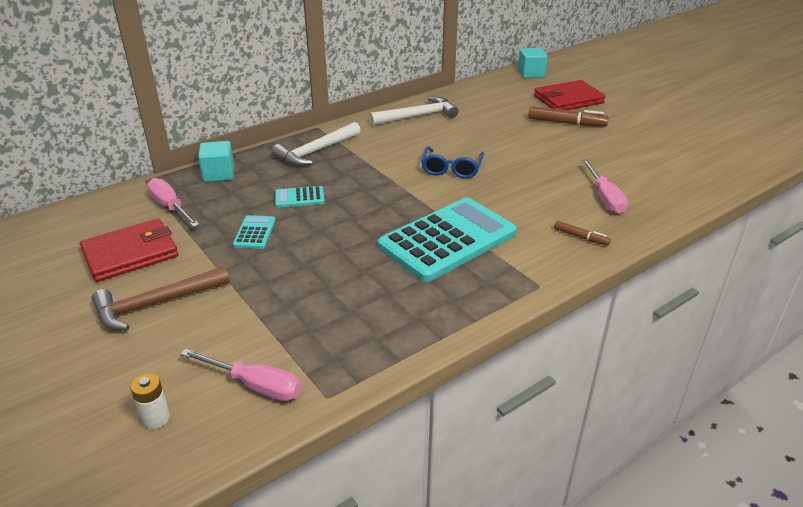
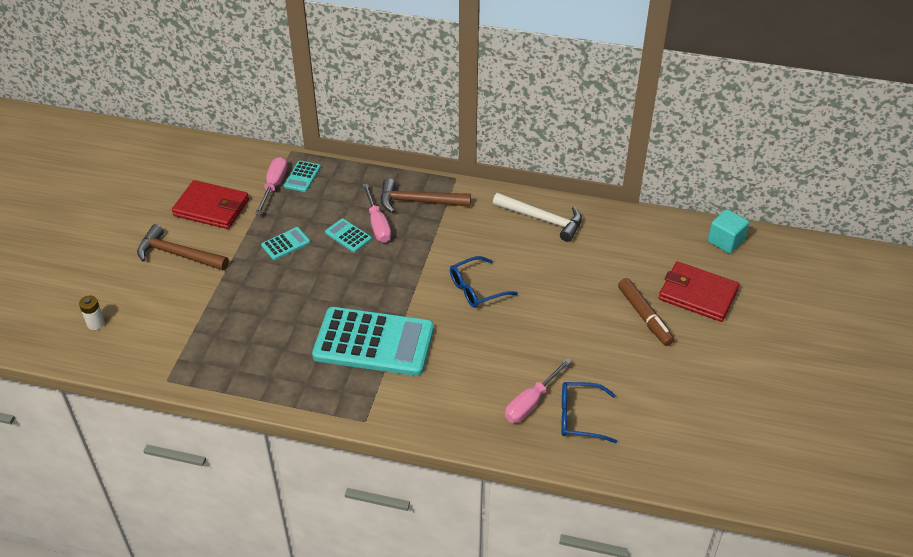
camera: 50 degrees right, 10 degrees up
pink screwdriver [180,349,301,401] -> pink screwdriver moved to [362,184,391,243]
turquoise cube [198,141,234,182] -> none
white hammer [272,122,361,166] -> brown hammer [381,178,471,213]
brown marker [554,221,611,246] -> none
none -> turquoise calculator [284,161,321,192]
none -> blue glasses [561,382,617,443]

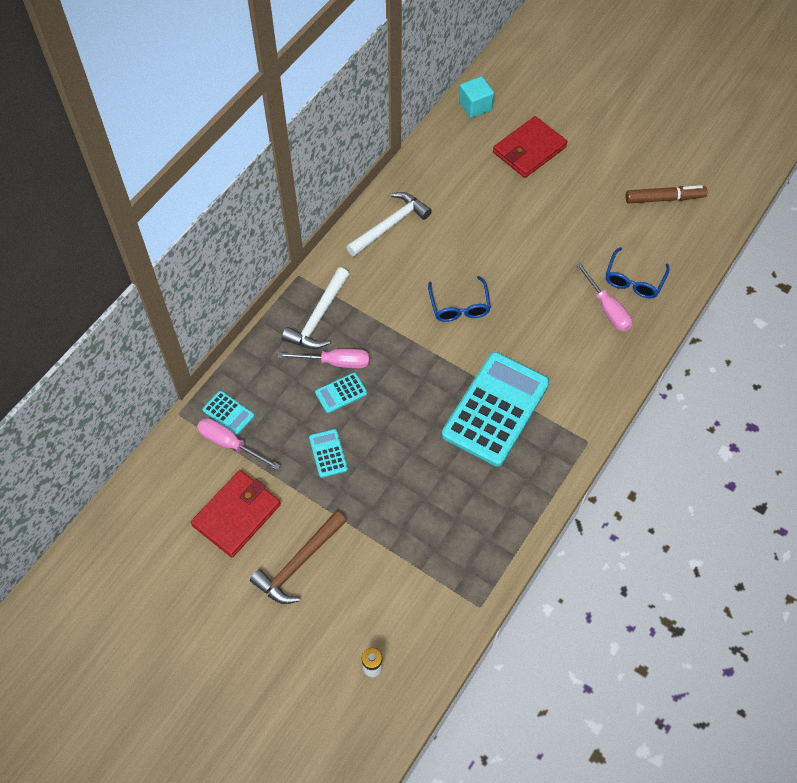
camera: 70 degrees left, 15 degrees up
brown hammer [381,178,471,213] -> white hammer [282,267,350,349]
brown marker [618,278,674,346] -> brown marker moved to [625,185,707,204]

